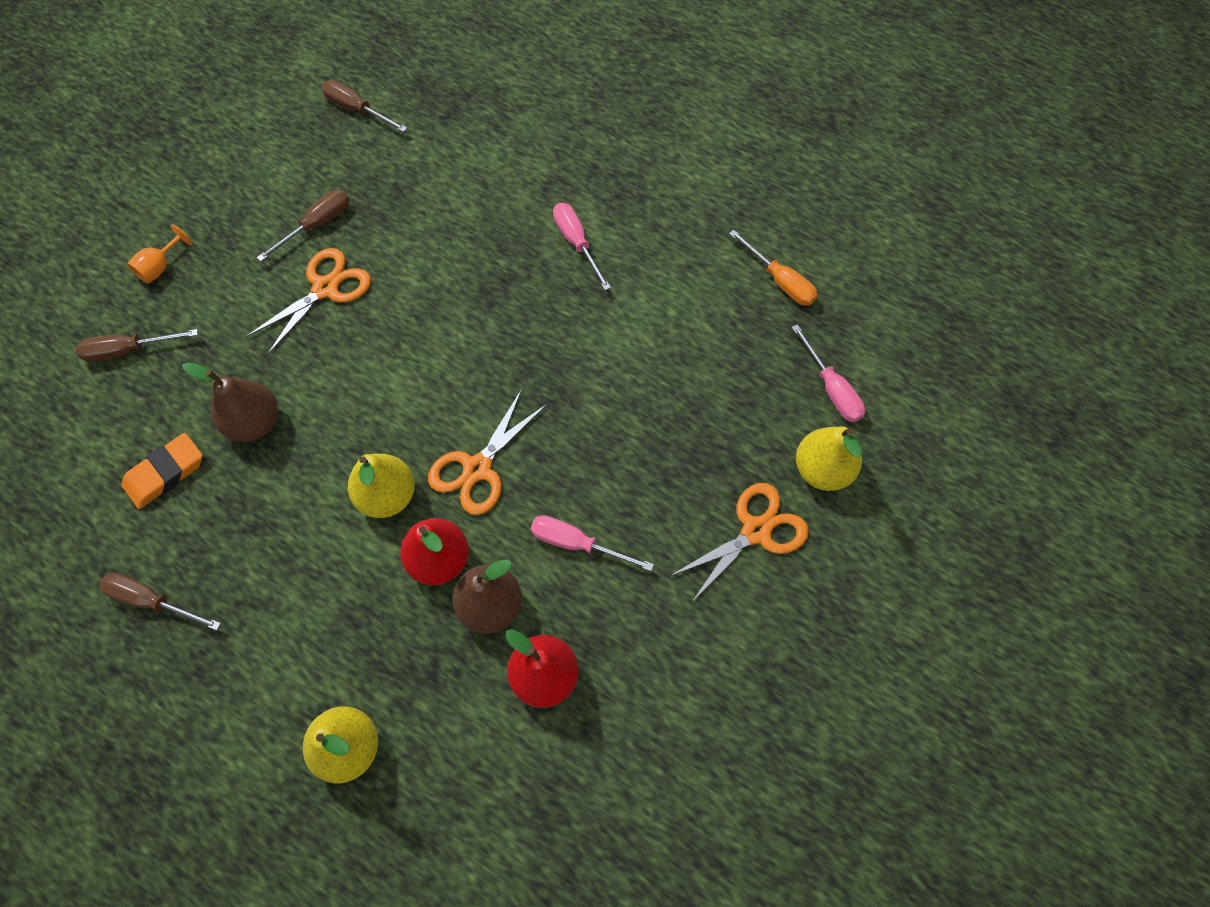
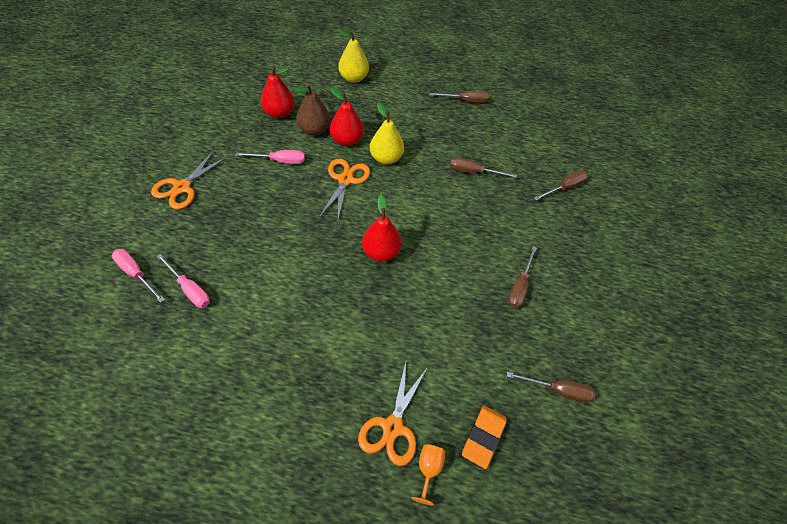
camera: 155 degrees right, 10 degrees down
orange eraser [122,433,203,509] -> orange eraser moved to [462,406,507,469]
orange goblet [127,224,192,284] -> orange goblet moved to [411,444,445,506]
brown pear [182,362,278,442] -> brown screwdriver [450,157,517,178]
orange scissors [247,248,371,354] -> orange scissors moved to [358,362,428,466]
pink screwdriver [553,203,611,290] -> pink screwdriver moved to [156,254,210,308]
orange screwdriver [729,230,817,306] -> none
yellow pear [796,426,862,491] -> none
none -> red pear [362,195,402,261]

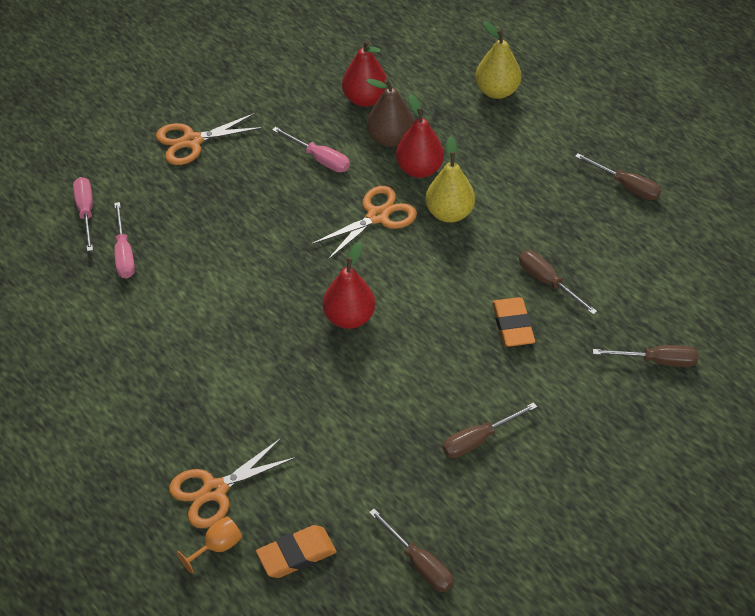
camera: 40 degrees right, 5 degrees down
none -> orange eraser [492,297,535,347]

